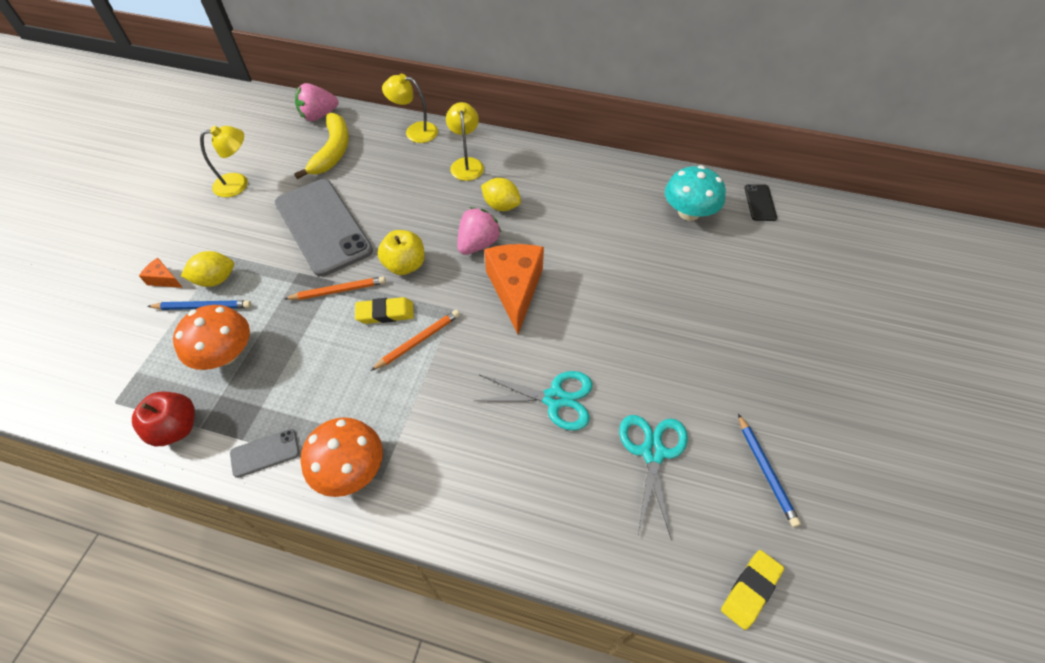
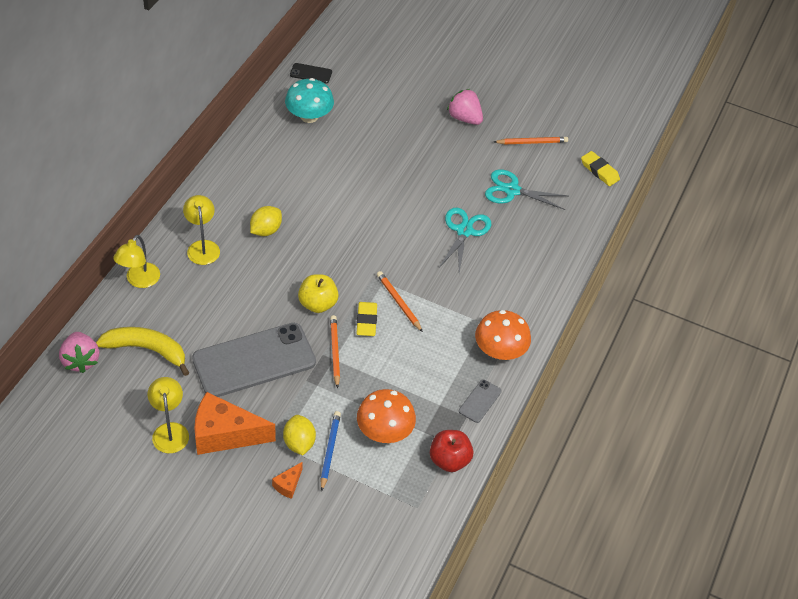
camera: 85 degrees left, 5 degrees down
grey phone [230,429,300,478] -> grey phone turned 45 degrees clockwise [459,379,502,423]
yellow lamp [446,102,484,181] -> yellow lamp turned 75 degrees clockwise [183,195,220,265]
pink strawberry [457,207,501,255] -> pink strawberry moved to [447,89,483,125]
orange cheese [484,244,544,334] -> orange cheese moved to [194,392,276,455]
blue pencil [738,414,801,527] -> orange pencil [494,137,568,145]

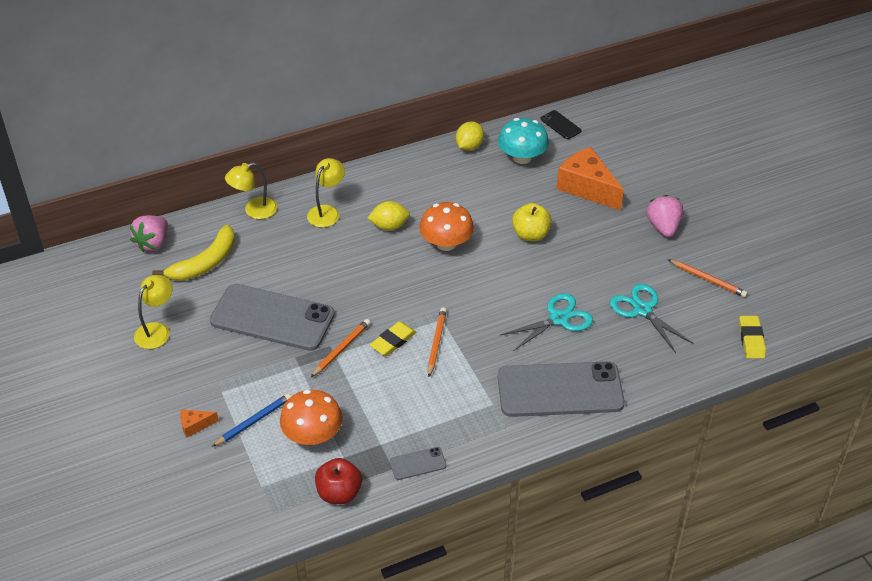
camera: 45 degrees right, 5 degrees down
yellow banana [96,327,189,376] -> yellow banana turned 75 degrees clockwise [152,225,235,281]
orange cheese [194,392,276,455] -> orange cheese moved to [557,147,624,211]
yellow lemon [283,415,316,455] -> yellow lemon moved to [456,121,484,151]
yellow apple [298,274,339,313] -> yellow apple moved to [512,203,552,241]
orange mushroom [475,310,531,360] -> orange mushroom moved to [419,202,474,251]
none -> grey phone [498,361,625,417]

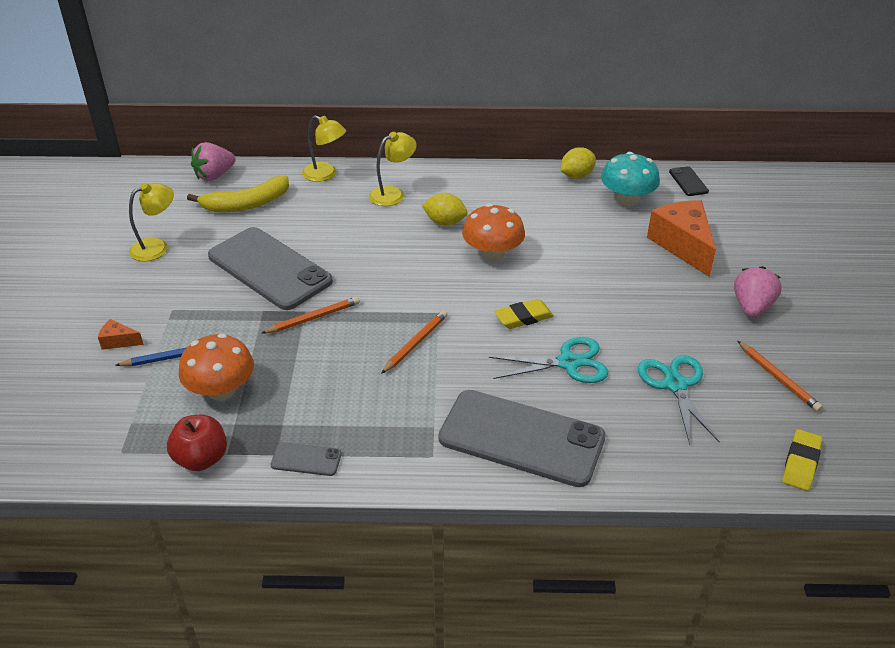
camera: 25 degrees right, 5 degrees down
yellow lamp [225,162,277,219] -> yellow lamp turned 150 degrees counterclockwise [302,115,346,182]
yellow eraser [370,321,417,356] -> yellow eraser moved to [494,299,554,329]
yellow apple [512,203,552,241] -> none

